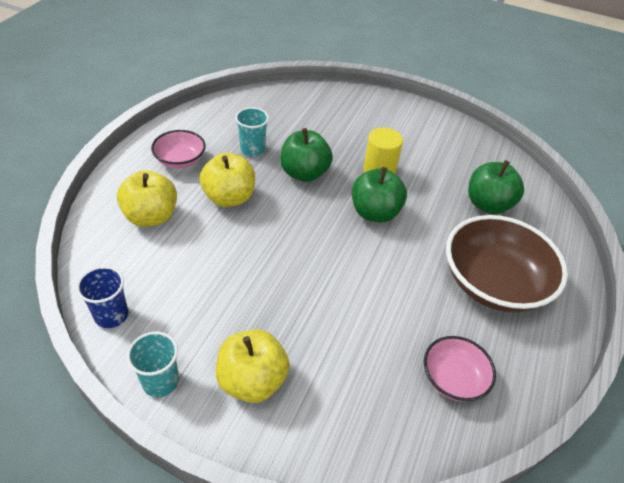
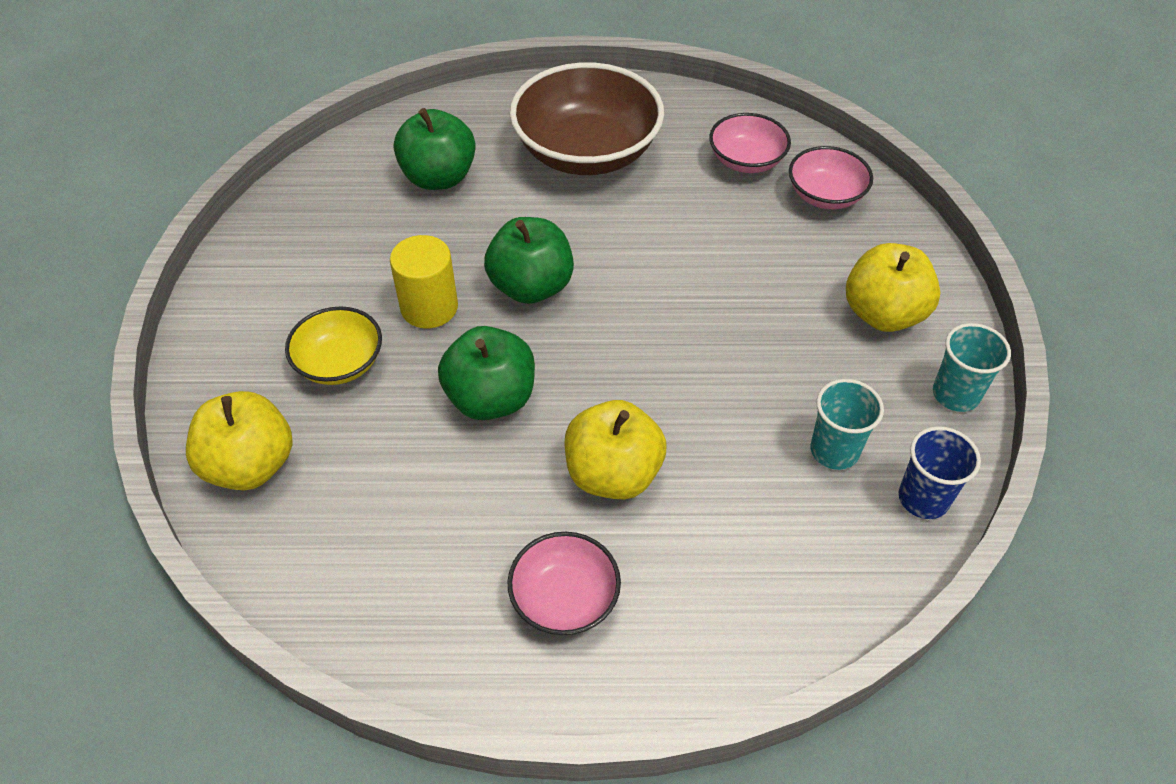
camera: 110 degrees left, 5 degrees up
yellow apple [117,170,177,227] -> yellow apple moved to [186,391,293,490]
turquoise cup [235,107,269,156] -> turquoise cup moved to [810,379,884,470]
none -> yellow bowl [285,306,382,385]
none -> pink bowl [789,146,873,209]

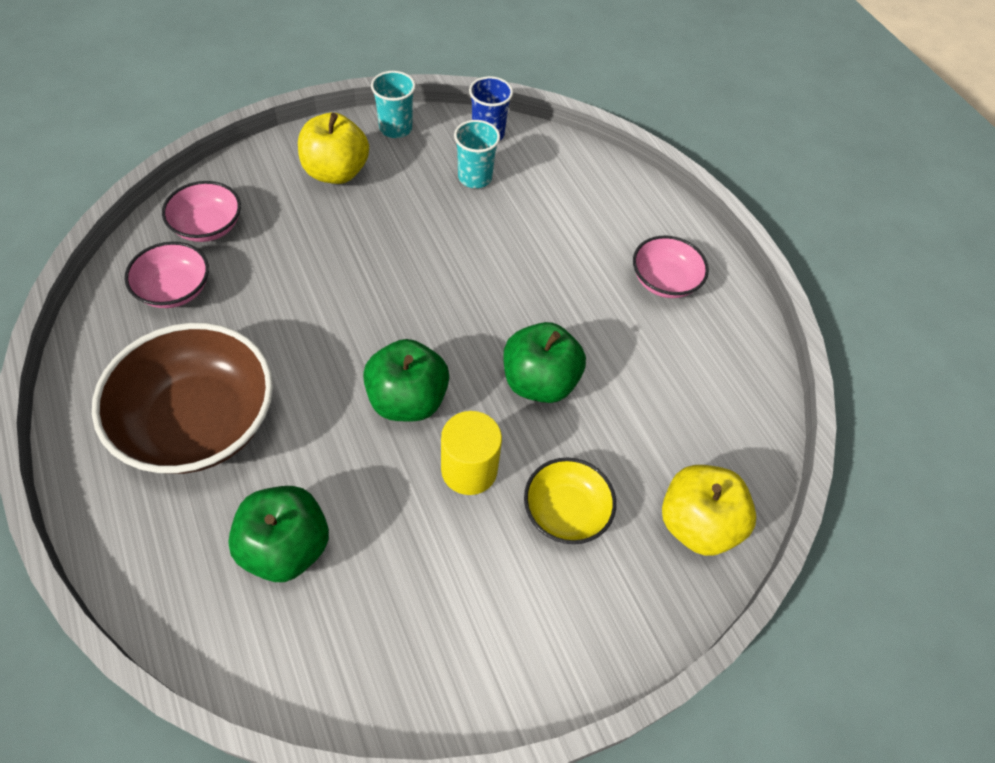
camera: 120 degrees left, 5 degrees up
yellow apple [564,400,667,499] -> none

